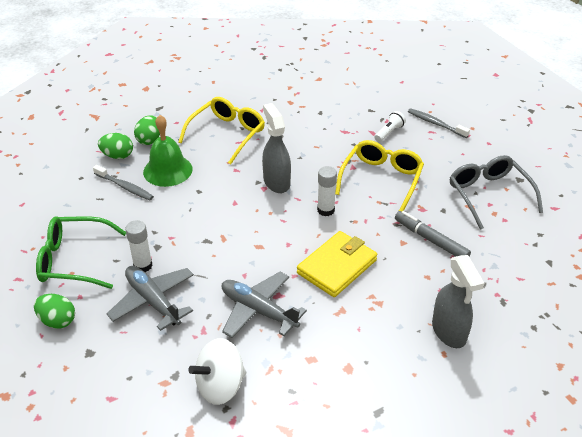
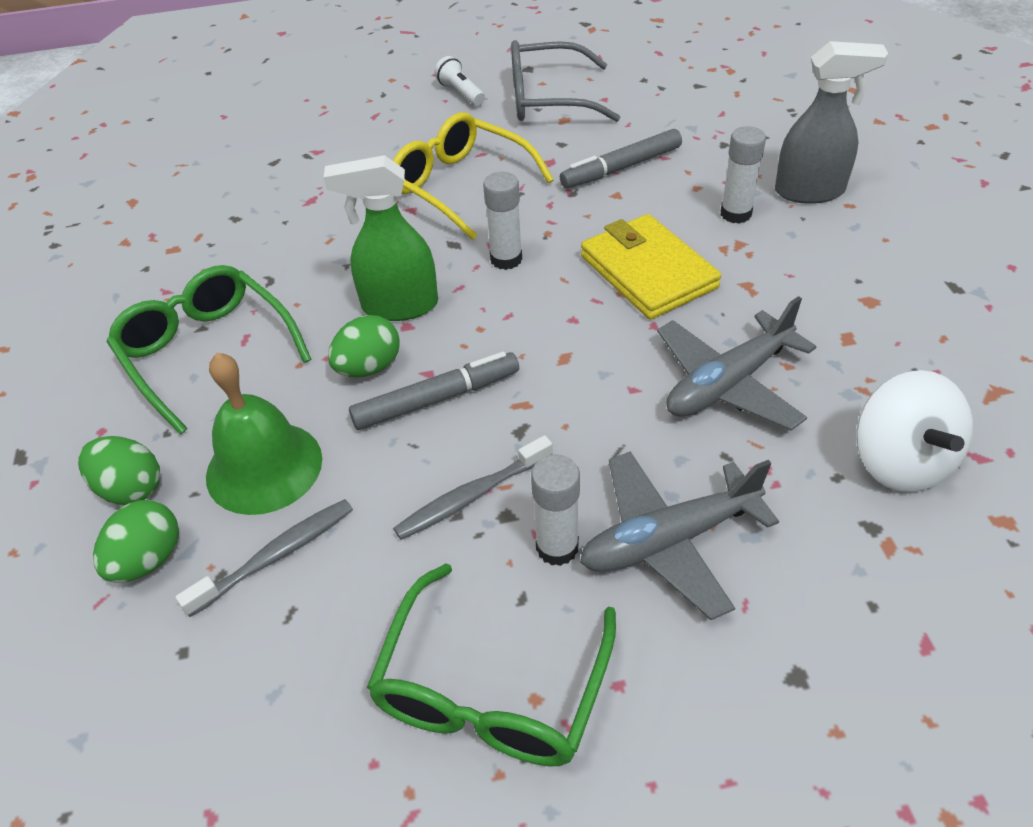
camera: 70 degrees left, 5 degrees up
green egg [34,294,75,329] -> green egg moved to [328,315,400,378]
yellow glasses [179,97,265,164] -> green glasses [107,265,312,435]
grey spray bottle [262,103,291,193] -> green spray bottle [323,155,438,321]
white flashlight [375,111,406,142] -> white flashlight moved to [435,56,485,106]
grey toothbrush [408,108,470,138] -> grey toothbrush moved to [393,435,553,540]
none -> grey marker [349,351,519,430]
none -> white glue stick [721,126,766,223]

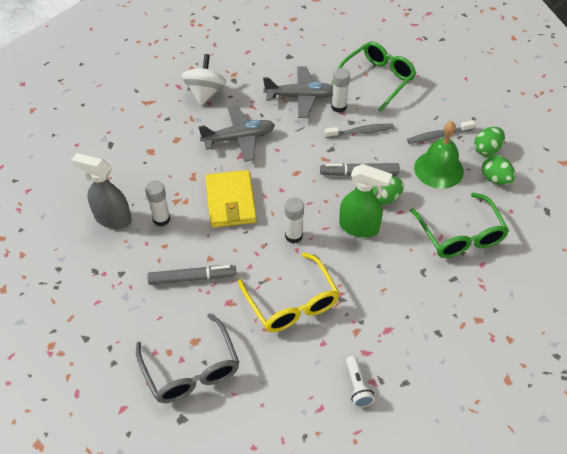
camera: 160 degrees left, 5 degrees up
white flashlight [435,56,485,106] -> white flashlight moved to [346,356,375,408]
grey glasses [511,40,620,122] -> grey glasses turned 45 degrees clockwise [136,314,239,403]

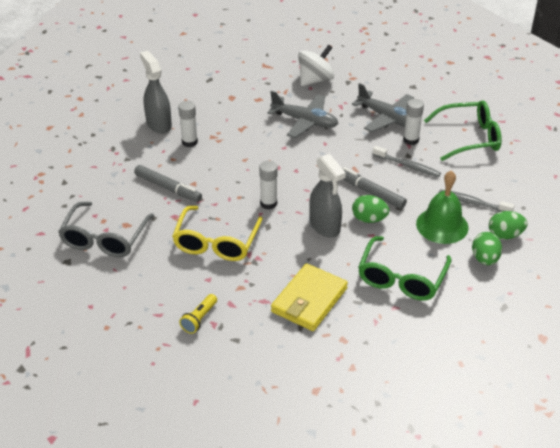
camera: 40 degrees right, 10 degrees down
yellow wallet [205,170,257,228] -> yellow wallet moved to [271,263,348,331]
green spray bottle [339,164,392,238] -> grey spray bottle [309,154,346,238]
white flashlight [346,356,375,408] -> yellow flashlight [179,294,217,334]

